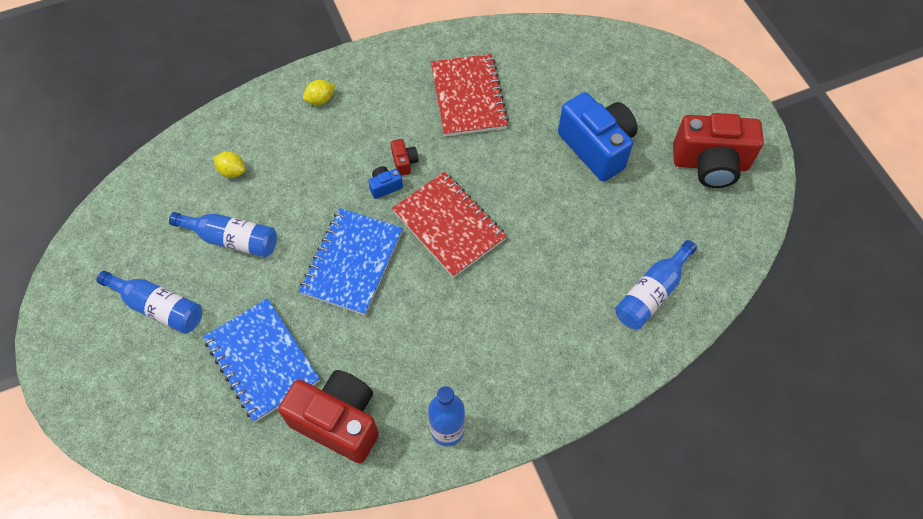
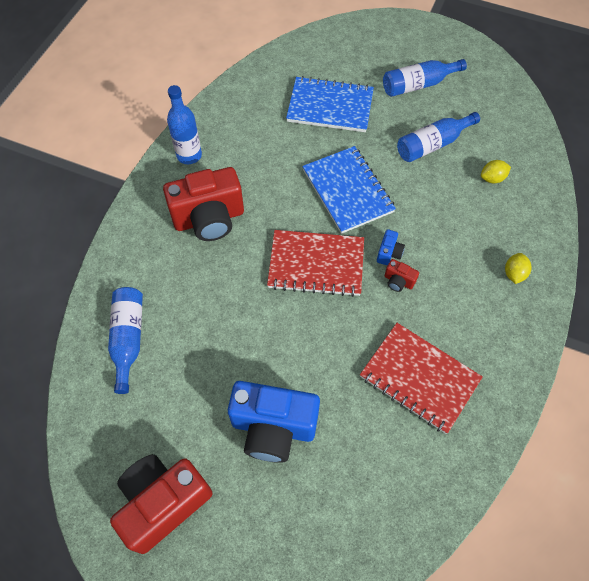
camera: 135 degrees right, 0 degrees up
red camera [278,370,379,463] -> red camera moved to [163,167,244,241]

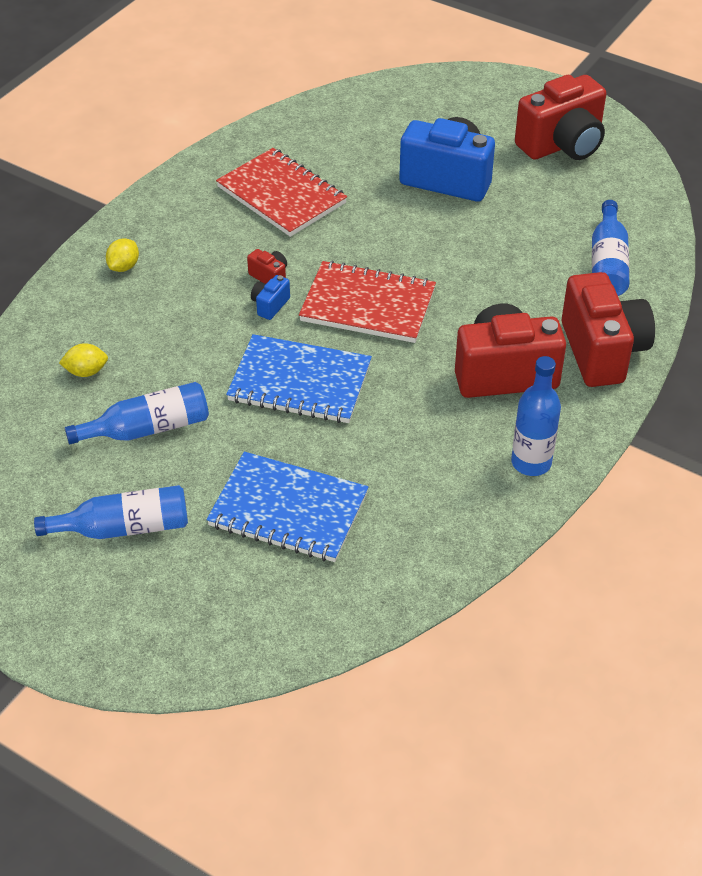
camera: 170 degrees left, 15 degrees down
blue notebook [302,146,396,234] -> blue notebook turned 60 degrees counterclockwise [226,334,372,423]
none -> red camera [562,272,655,387]

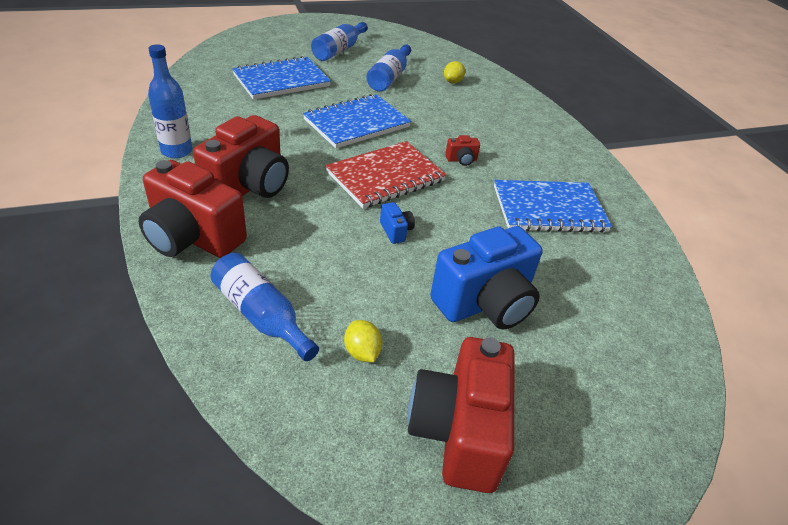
camera: 125 degrees right, 5 degrees down
yellow lemon [106,238,139,272] -> yellow lemon moved to [344,320,382,362]
red notebook [216,148,347,237] -> blue notebook [494,180,612,233]
blue camera [251,275,290,320] -> blue camera moved to [380,202,415,244]

